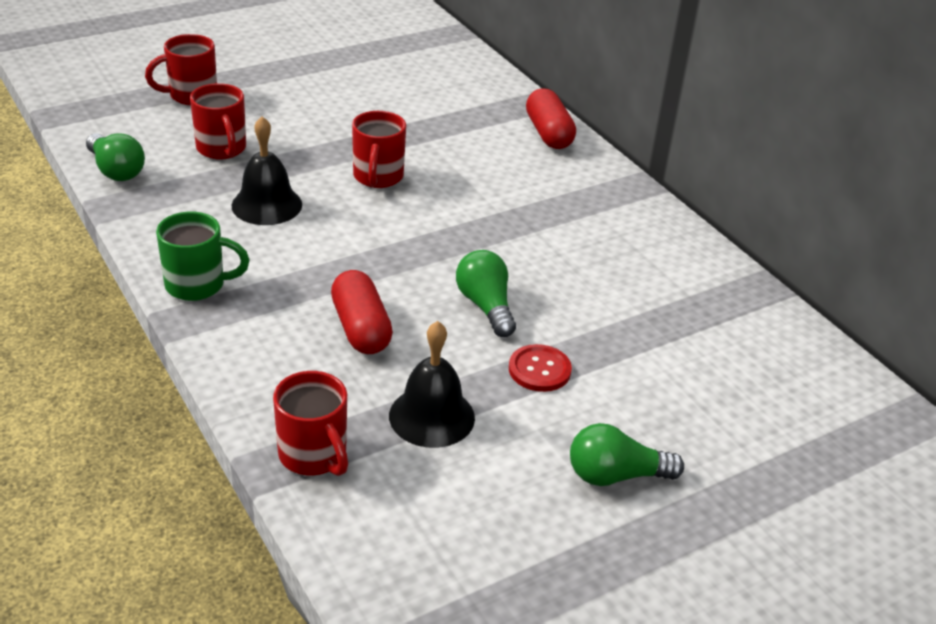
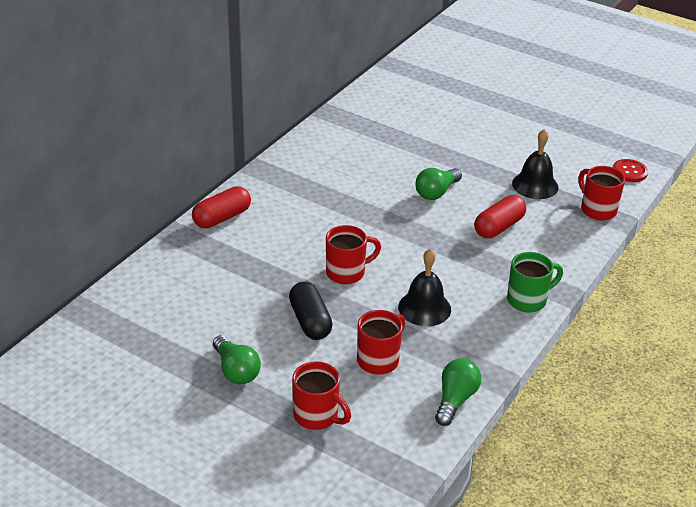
camera: 115 degrees left, 0 degrees up
green mug [156,212,250,301] -> green mug turned 90 degrees clockwise [507,252,563,312]
red mug [273,371,348,476] -> red mug turned 60 degrees counterclockwise [578,166,625,221]
red button [509,344,572,392] -> red button moved to [613,159,648,182]
green light bulb [570,423,684,486] -> green light bulb moved to [213,335,261,384]
none -> black capsule [289,282,333,340]

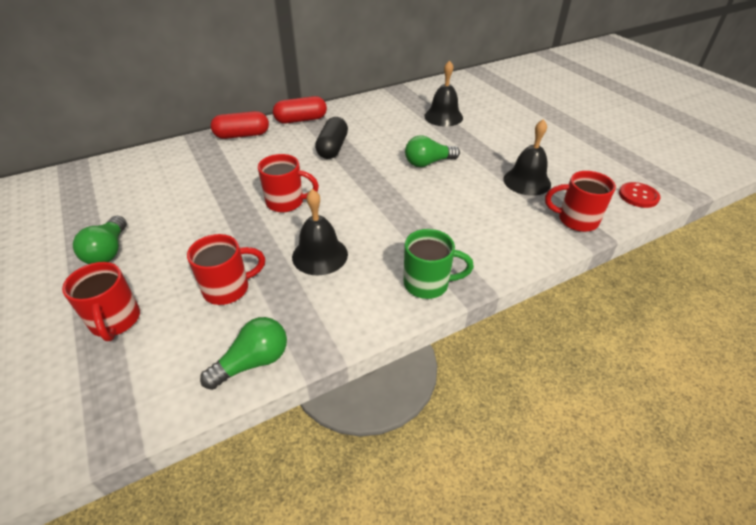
camera: 30 degrees right, 5 degrees up
black capsule [289,282,333,340] -> black capsule moved to [315,117,348,159]
red capsule [474,195,526,238] -> red capsule moved to [273,96,327,124]
red mug [578,166,625,221] -> red mug turned 75 degrees counterclockwise [545,171,616,232]
none -> black bell [424,60,463,127]

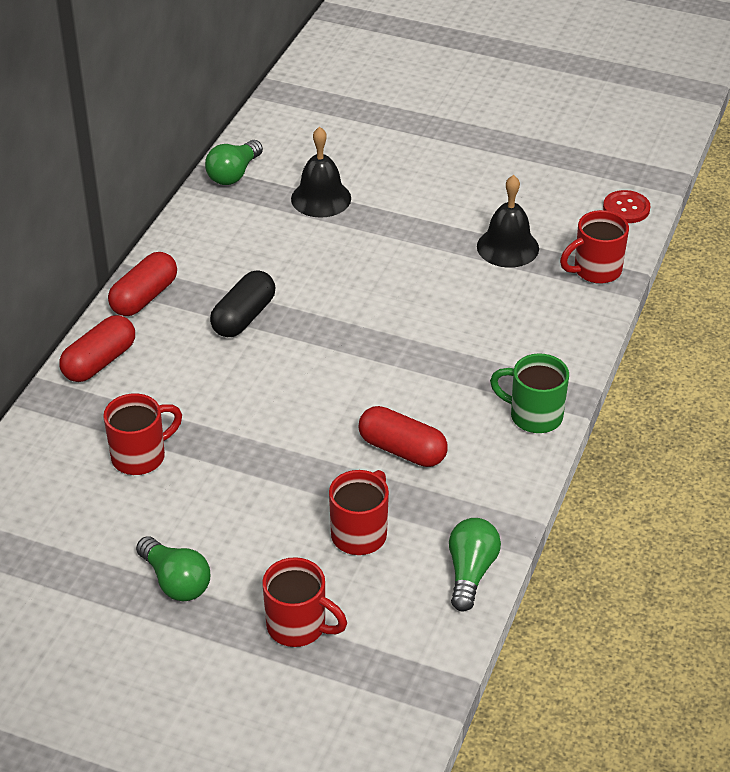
camera: 40 degrees left, 0 degrees up
red mug [258,154,319,212] -> red mug moved to [103,393,182,475]
black bell [292,189,348,275] -> red capsule [358,406,448,467]
black capsule [315,117,348,159] -> black capsule turned 60 degrees clockwise [210,270,276,337]
green mug [404,229,474,299] -> green mug turned 120 degrees counterclockwise [490,353,569,433]
green light bulb [405,135,460,167] -> green light bulb moved to [205,140,263,185]

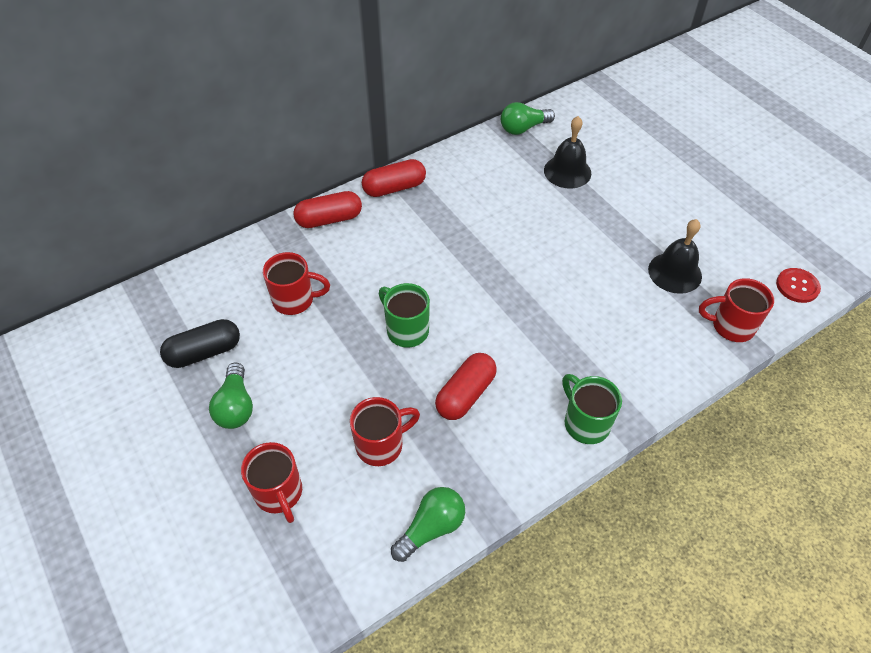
camera: 35 degrees right, 10 degrees up
black capsule [210,270,276,337] -> black capsule moved to [160,319,240,368]
red capsule [358,406,448,467] -> red capsule turned 60 degrees clockwise [435,353,497,420]
none -> green mug [379,283,430,347]

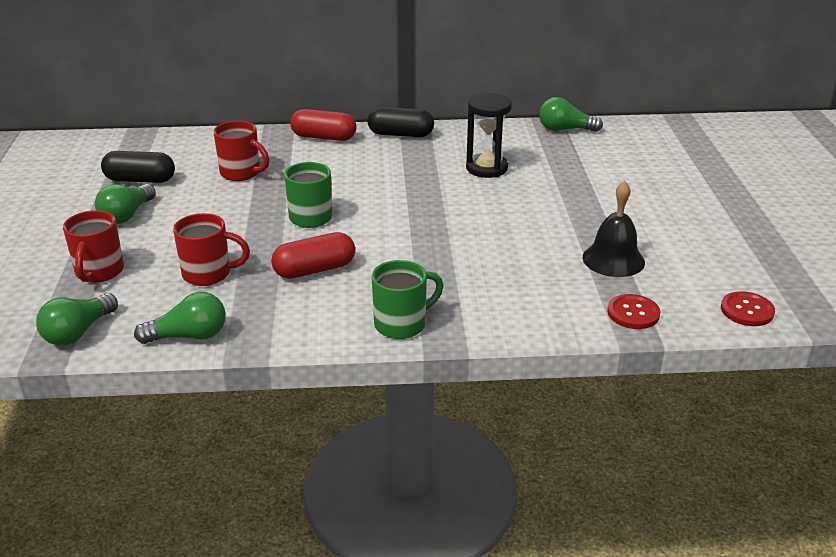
camera: 30 degrees right, 20 degrees down
red capsule [362,159,426,197] -> black capsule [367,107,434,137]
black bell [544,116,591,189] -> none
green mug [562,374,622,444] -> green mug turned 60 degrees clockwise [371,260,444,339]
red mug [699,278,774,342] -> red button [607,294,661,329]
none -> green light bulb [36,293,118,345]
none -> black hourglass [466,93,512,178]

